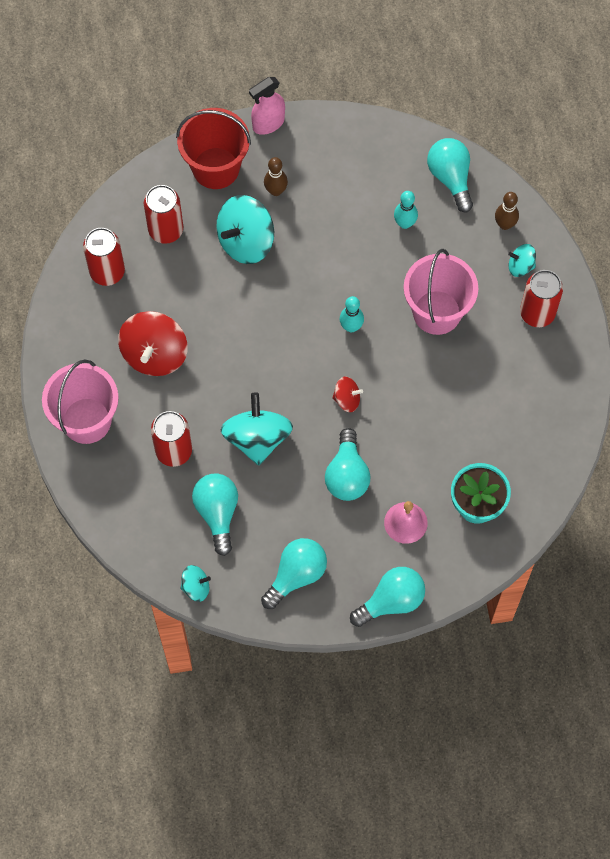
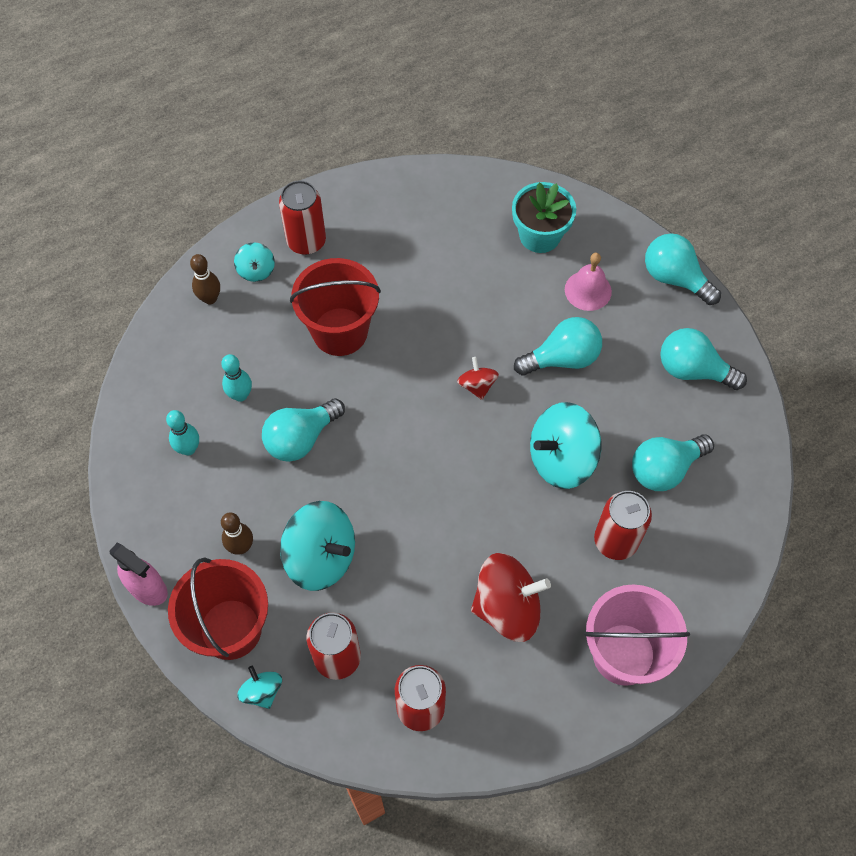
camera: 110 degrees left, 5 degrees down
turquoise spinning top [180,565,211,602] -> turquoise spinning top moved to [237,666,282,709]
turquoise bowling pin [340,296,364,332] -> turquoise bowling pin moved to [166,410,199,455]
pink bucket [404,249,478,335] -> red bucket [290,258,381,356]
turquoise light bulb [427,138,473,212] -> turquoise light bulb moved to [262,398,345,462]

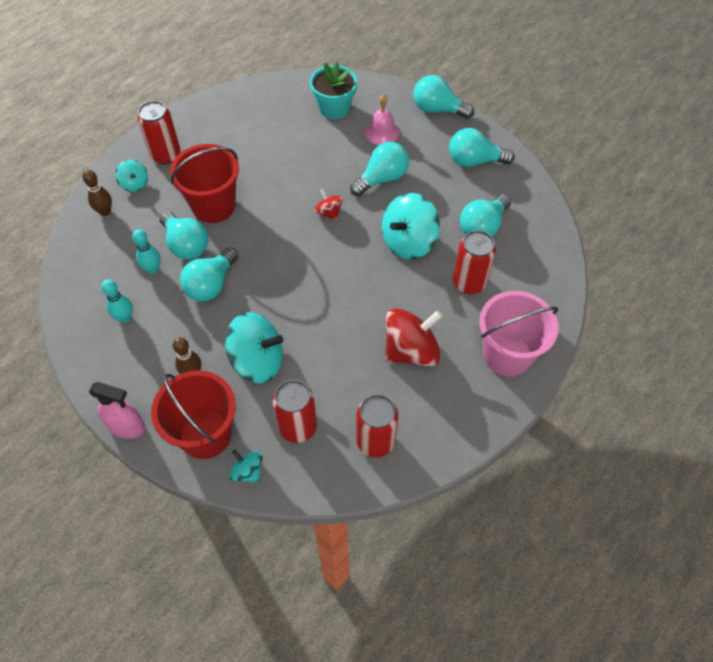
camera: 20 degrees left, 5 degrees down
none -> turquoise light bulb [159,211,208,260]

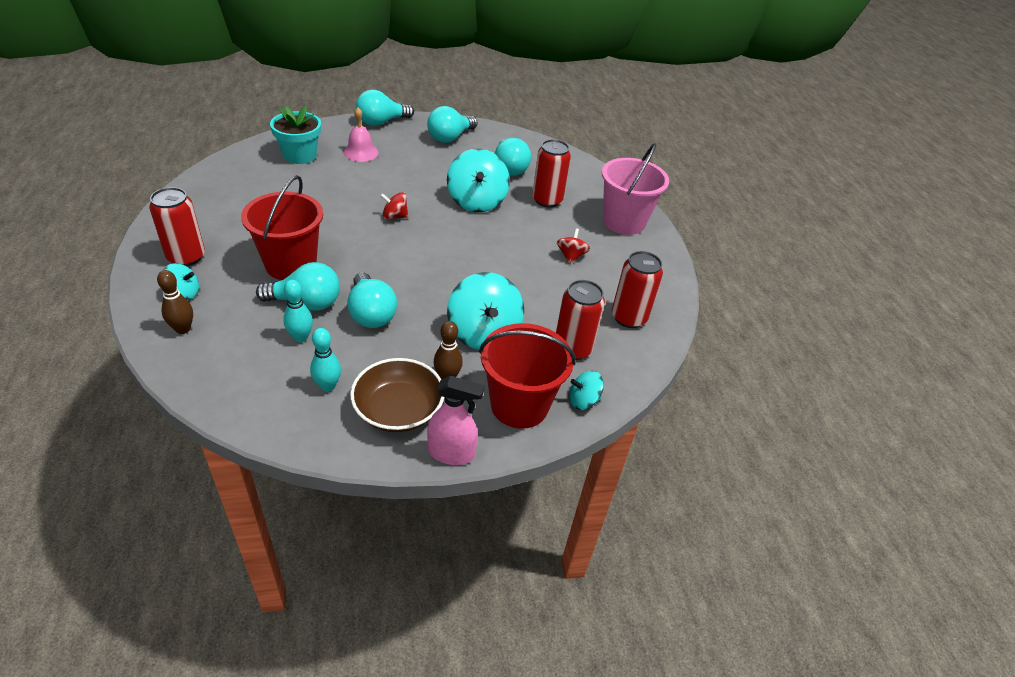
camera: 55 degrees left, 15 degrees down
pink spray bottle [89,382,145,439] -> pink spray bottle turned 45 degrees clockwise [427,376,485,465]
turquoise spinning top [225,312,283,383] -> turquoise spinning top turned 120 degrees clockwise [447,272,524,350]
turquoise light bulb [350,142,409,196] -> none
red spinning top [386,308,443,366] -> red spinning top [557,228,590,264], size x0.51
none -> brown bowl [350,358,444,432]

